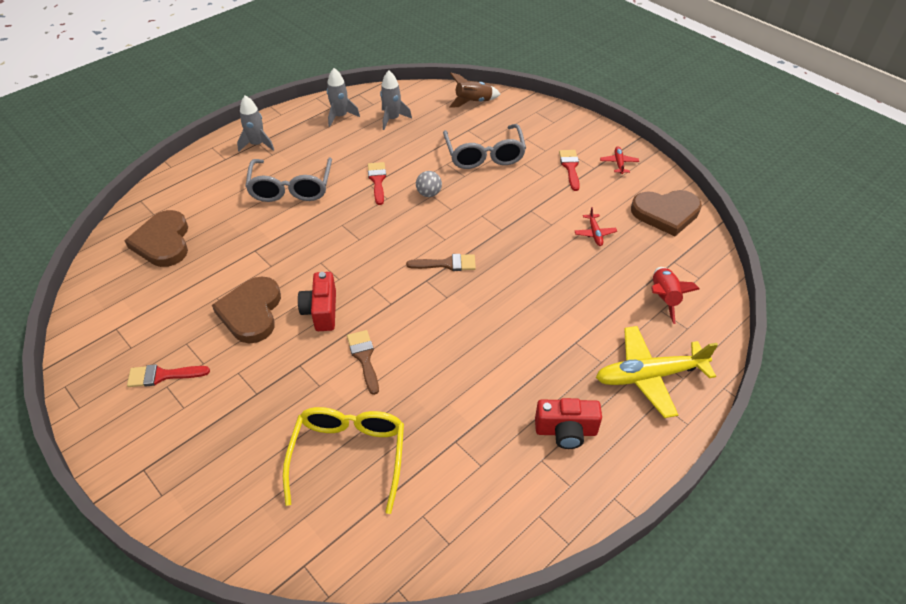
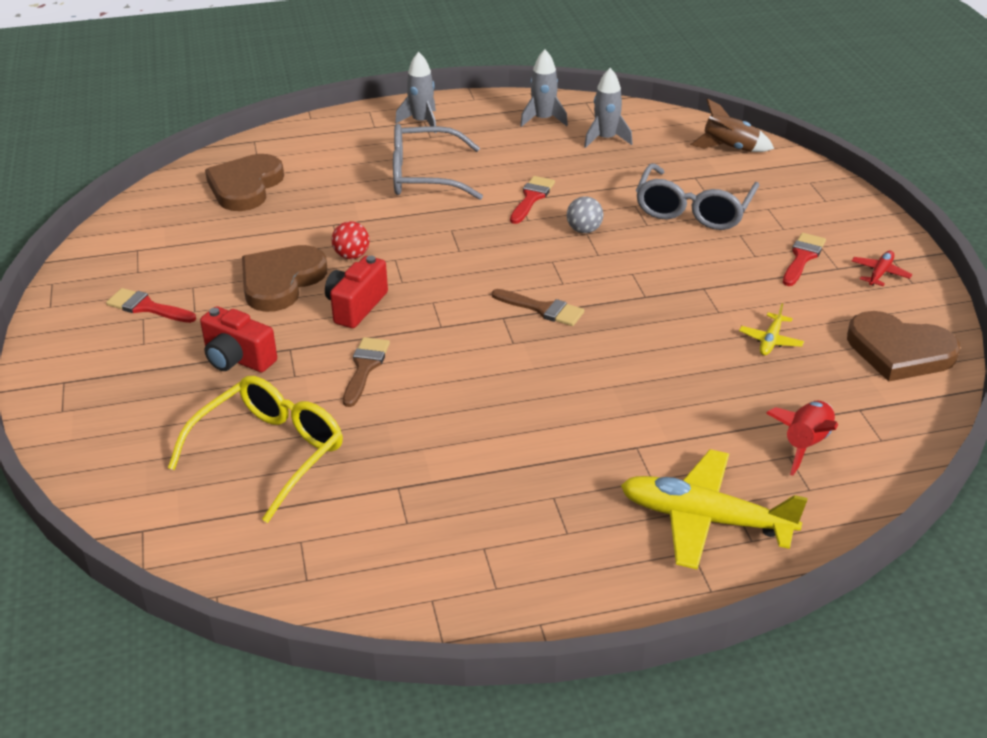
camera: 30 degrees right, 10 degrees down
grey glasses [245,158,332,202] -> grey glasses turned 60 degrees clockwise [393,124,483,200]
red camera [535,398,602,449] -> red camera moved to [200,306,277,372]
red plane [574,207,617,246] -> yellow plane [739,303,804,355]
none -> red ball [331,221,370,259]

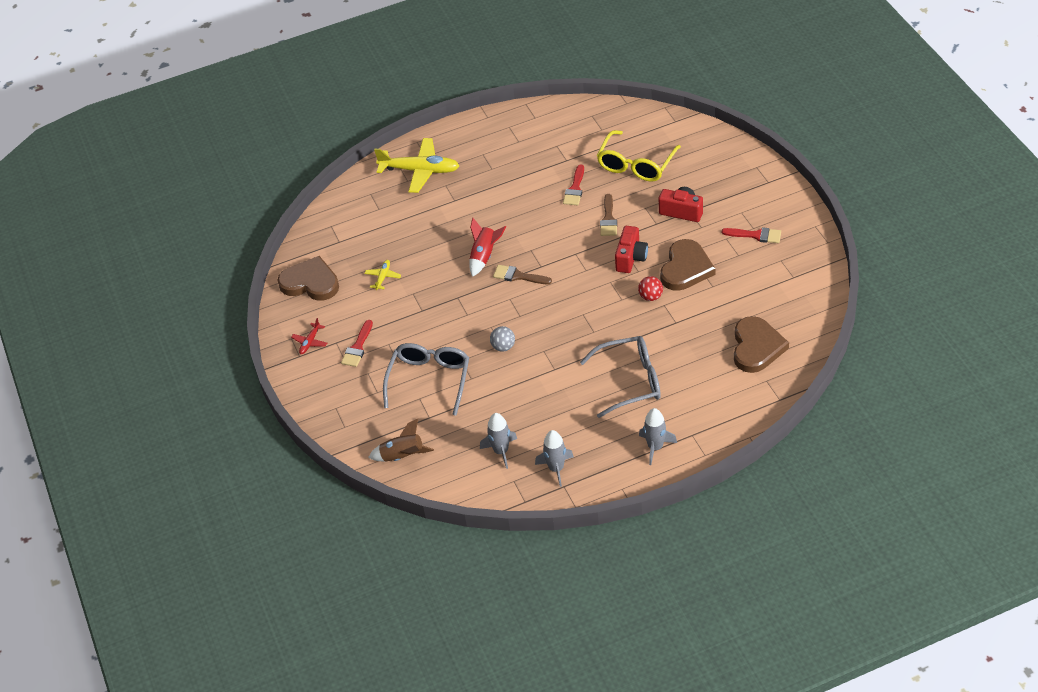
camera: 175 degrees right, 10 degrees up
red brush [510,176,555,224] -> red brush moved to [563,164,584,205]
red rocket [766,401,838,476] -> red rocket moved to [469,218,506,277]

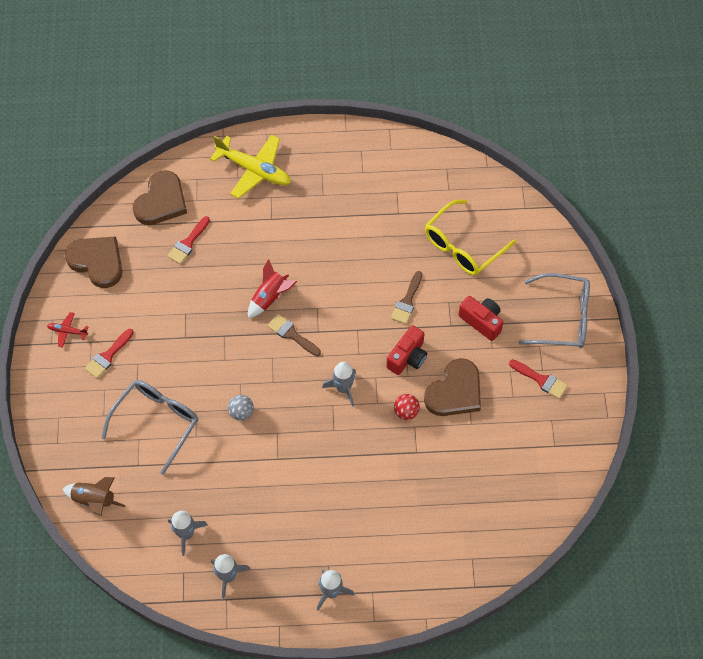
camera: 15 degrees right, 15 degrees up
red plane [291,318,327,354] -> red plane turned 60 degrees clockwise [47,312,89,348]
yellow plane [364,260,401,290] -> none
red brush [563,164,584,205] -> red brush moved to [167,216,210,264]
grey glasses [580,336,661,418] -> grey glasses moved to [519,273,590,348]
brown heart [734,316,789,373] -> brown heart moved to [133,170,187,225]
none -> grey rocket [322,362,356,407]

